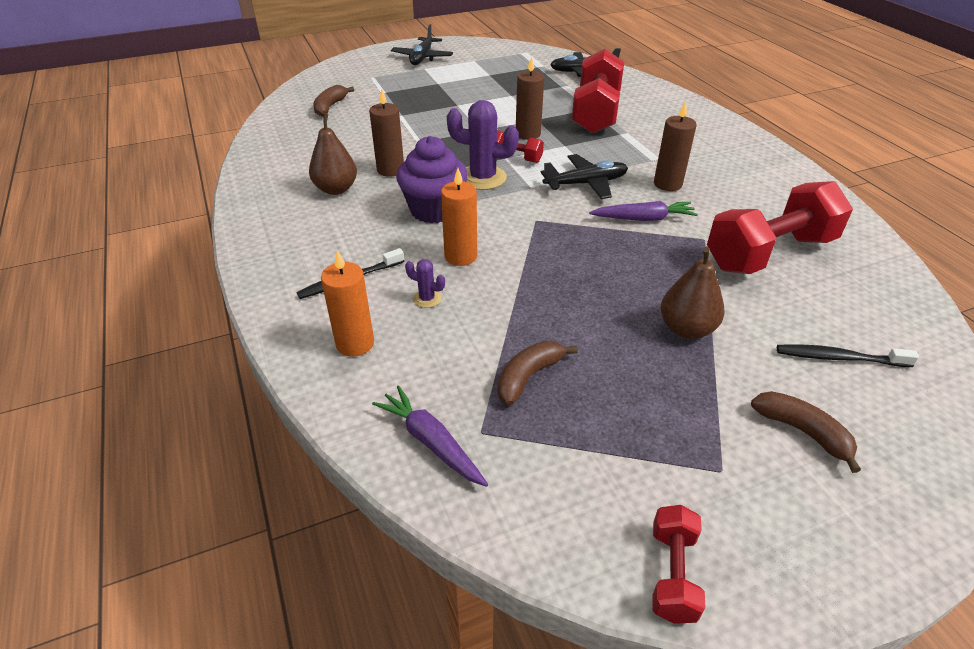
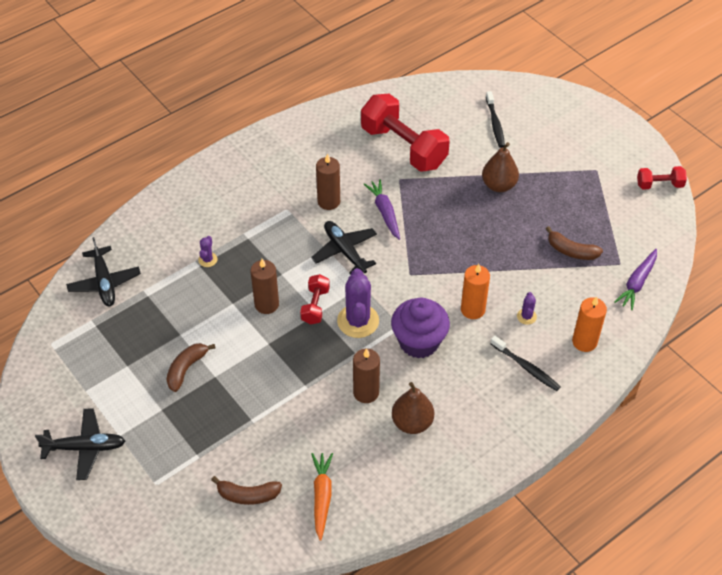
camera: 105 degrees left, 10 degrees up
red dumbbell [572,49,624,133] -> purple cactus [198,236,217,267]
brown banana [751,391,861,473] -> brown banana moved to [167,343,215,392]
none -> orange carrot [311,453,333,541]

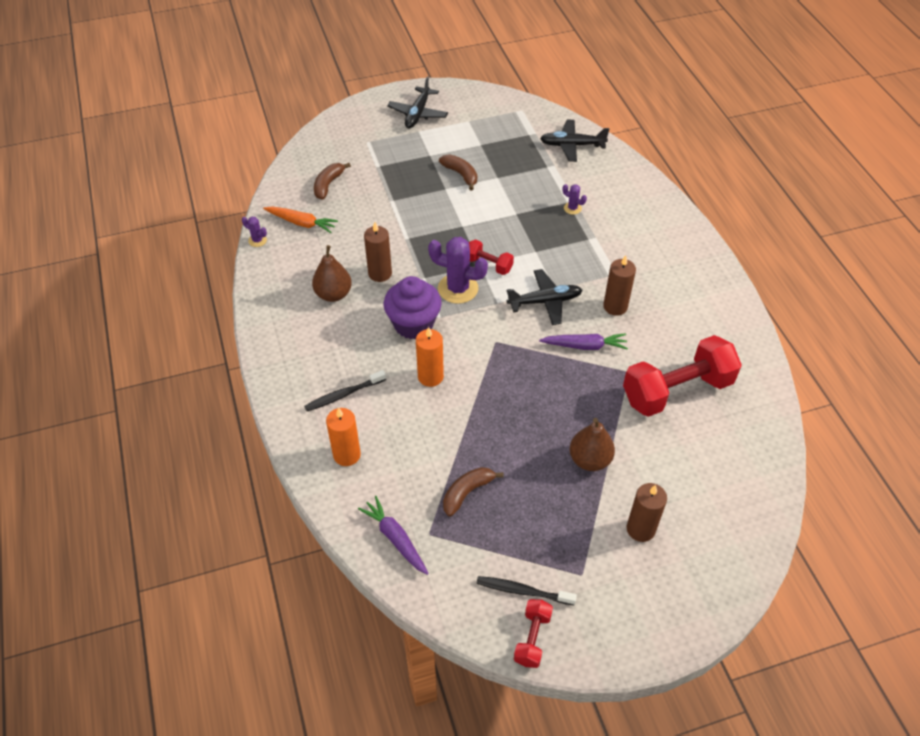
camera: 110 degrees right, 0 degrees up
brown candle [251,259,279,314] -> brown candle moved to [627,483,667,542]
black toothbrush [486,91,505,148] -> black toothbrush moved to [476,576,577,605]
purple cactus [517,292,537,325] -> purple cactus moved to [242,217,267,247]

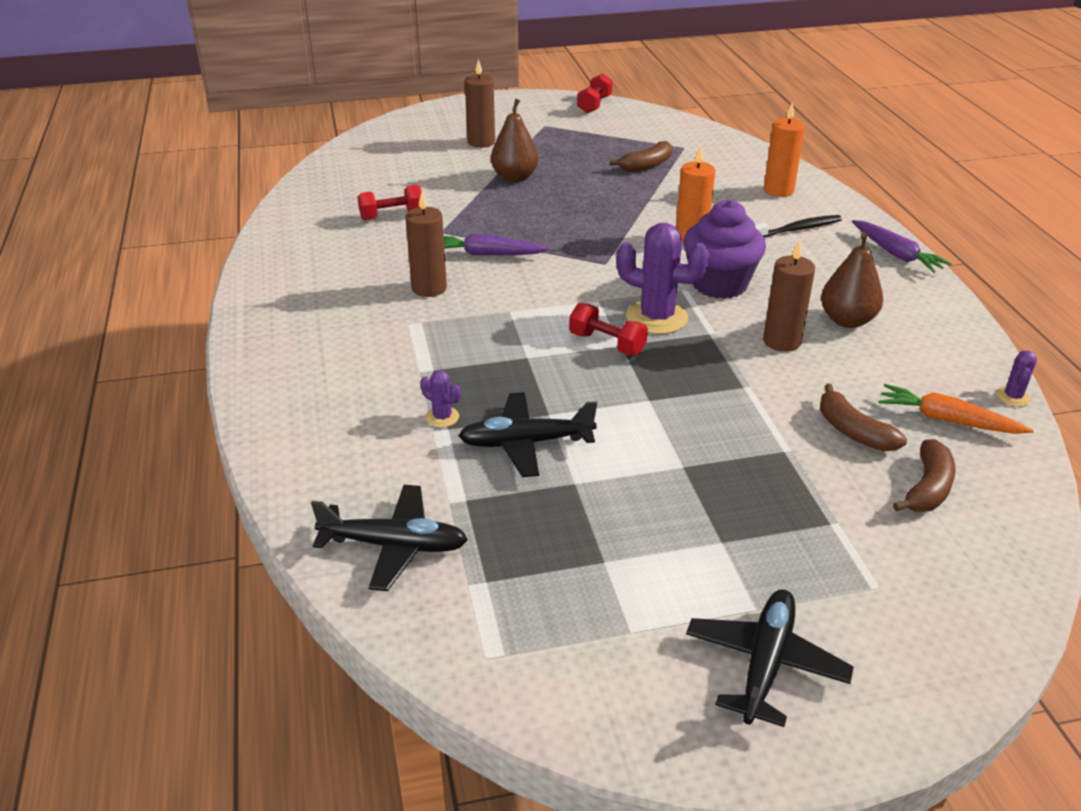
camera: 175 degrees left, 15 degrees down
purple cactus [242,217,267,247] -> purple cactus turned 75 degrees clockwise [996,351,1037,407]
purple carrot [358,496,429,575] -> purple carrot moved to [852,220,952,273]
brown banana [439,154,477,190] -> brown banana moved to [820,384,907,451]
black toothbrush [476,576,577,605] -> none
black plane [507,269,582,325] -> black plane moved to [459,392,597,477]
red dumbbell [623,335,742,417] -> red dumbbell [357,185,422,220], size x0.48

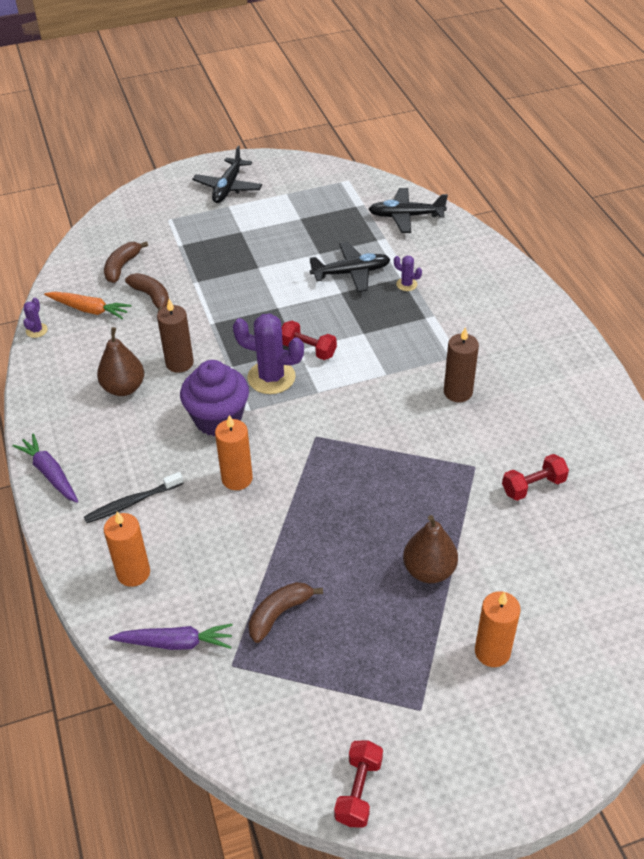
camera: 175 degrees right, 10 degrees up
purple carrot [444,234,549,255] -> purple carrot moved to [109,624,233,650]
brown candle [465,59,495,148] -> orange candle [475,591,521,667]

